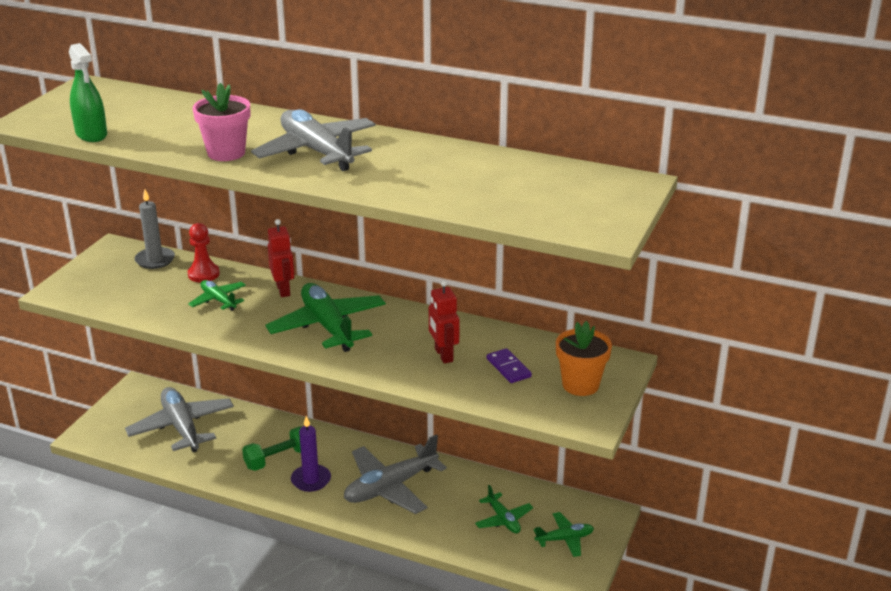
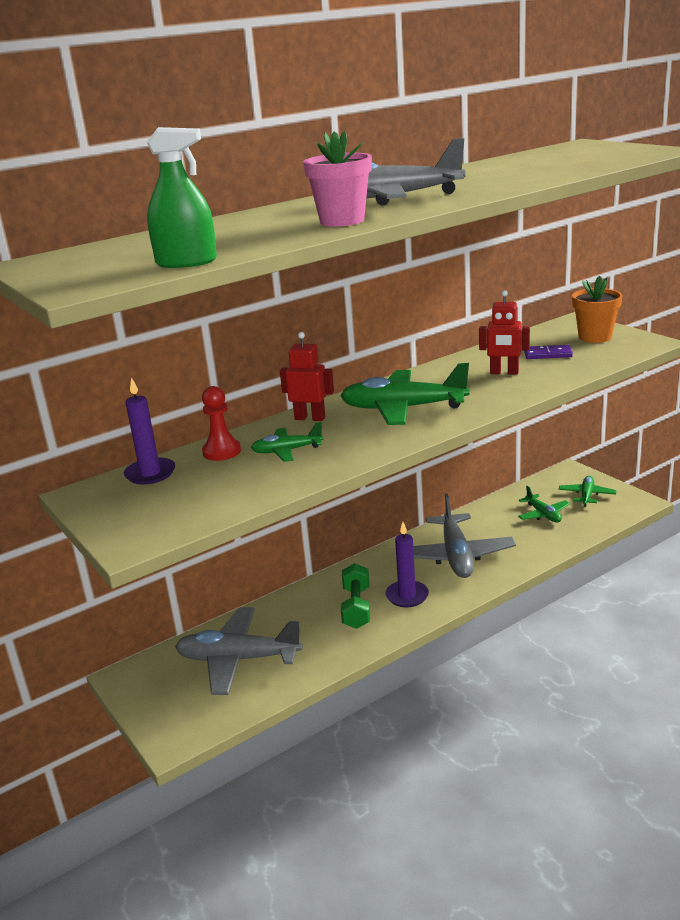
camera: 55 degrees left, 5 degrees down
grey candle [135,190,175,269] -> purple candle [124,377,175,485]
green plane [475,485,533,533] -> green plane turned 60 degrees clockwise [518,486,570,523]

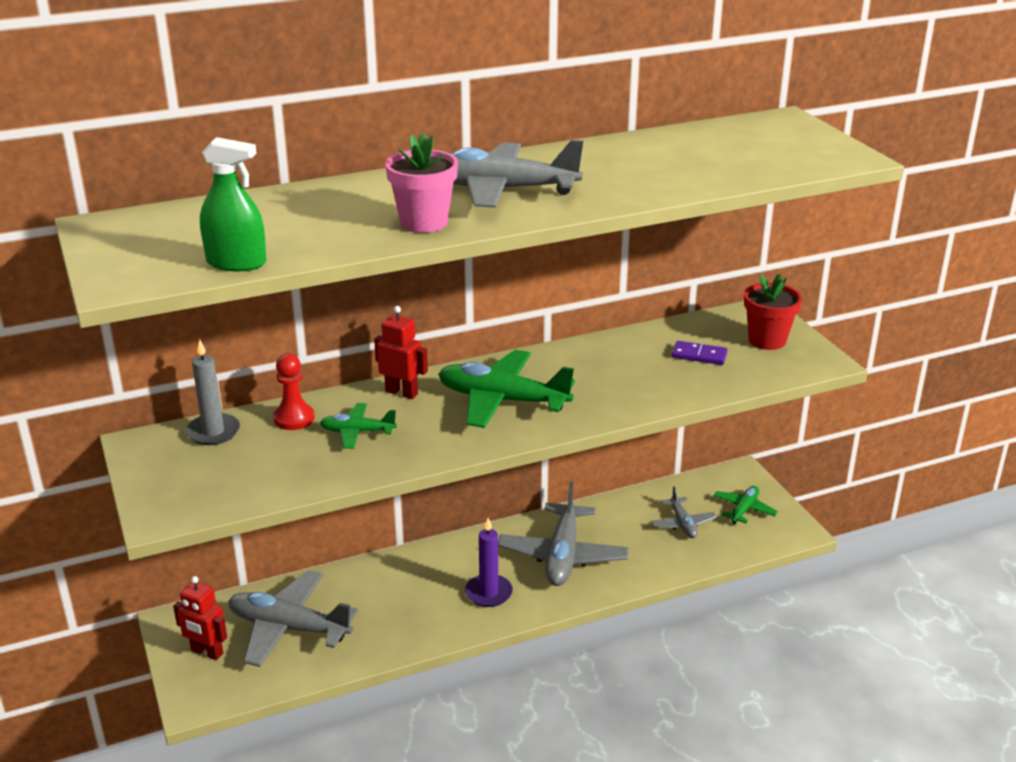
camera: 10 degrees right, 5 degrees up
purple candle [124,377,175,485] -> grey candle [186,339,240,445]
green dumbbell [341,563,370,629] -> none
red robot [479,290,530,375] -> red robot moved to [173,576,227,660]
green plane [518,486,570,523] -> grey plane [651,486,717,538]
orange flower pot [572,276,623,343] -> red flower pot [744,274,802,350]

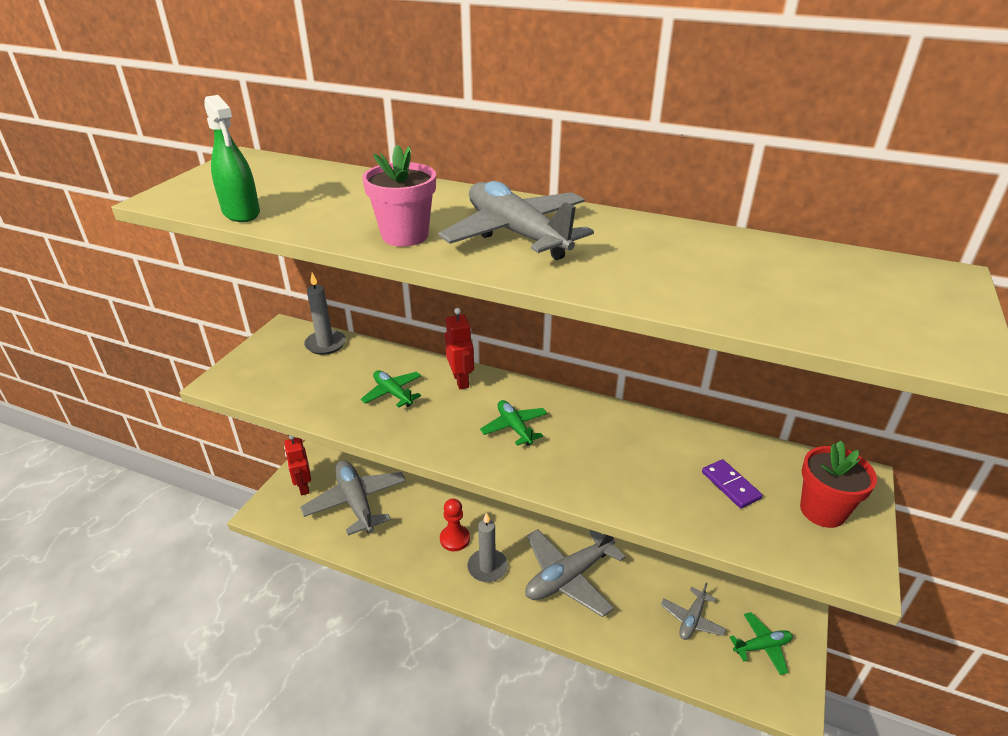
camera: 45 degrees right, 5 degrees up
red pawn [273,353,315,430] -> red pawn moved to [440,498,470,551]
green plane [438,350,575,428] -> green plane [480,400,547,446], size x0.53
purple candle [465,518,513,607] -> grey candle [467,512,508,582]

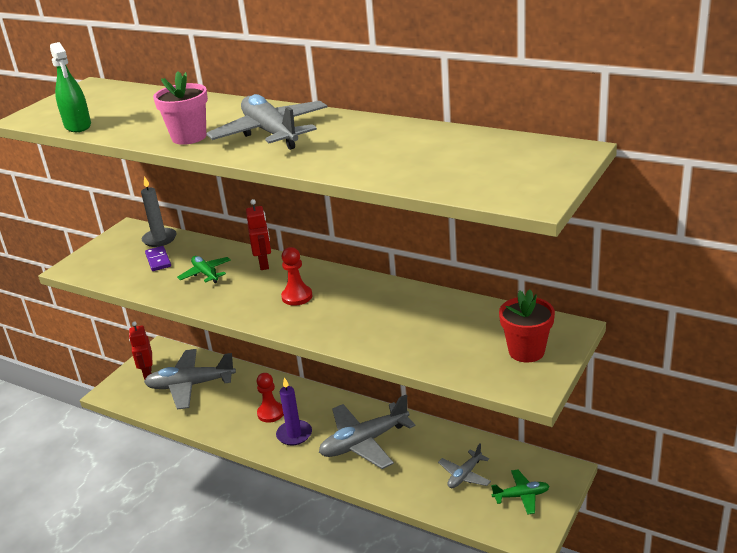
camera: 10 degrees right, 5 degrees down
grey plane [301,460,406,535] -> grey plane turned 75 degrees counterclockwise [144,349,236,410]
grey candle [467,512,508,582] -> purple candle [276,377,312,446]
green plane [480,400,547,446] -> red pawn [281,247,312,306]
purple domino [702,459,763,508] -> purple domino moved to [145,246,171,271]

